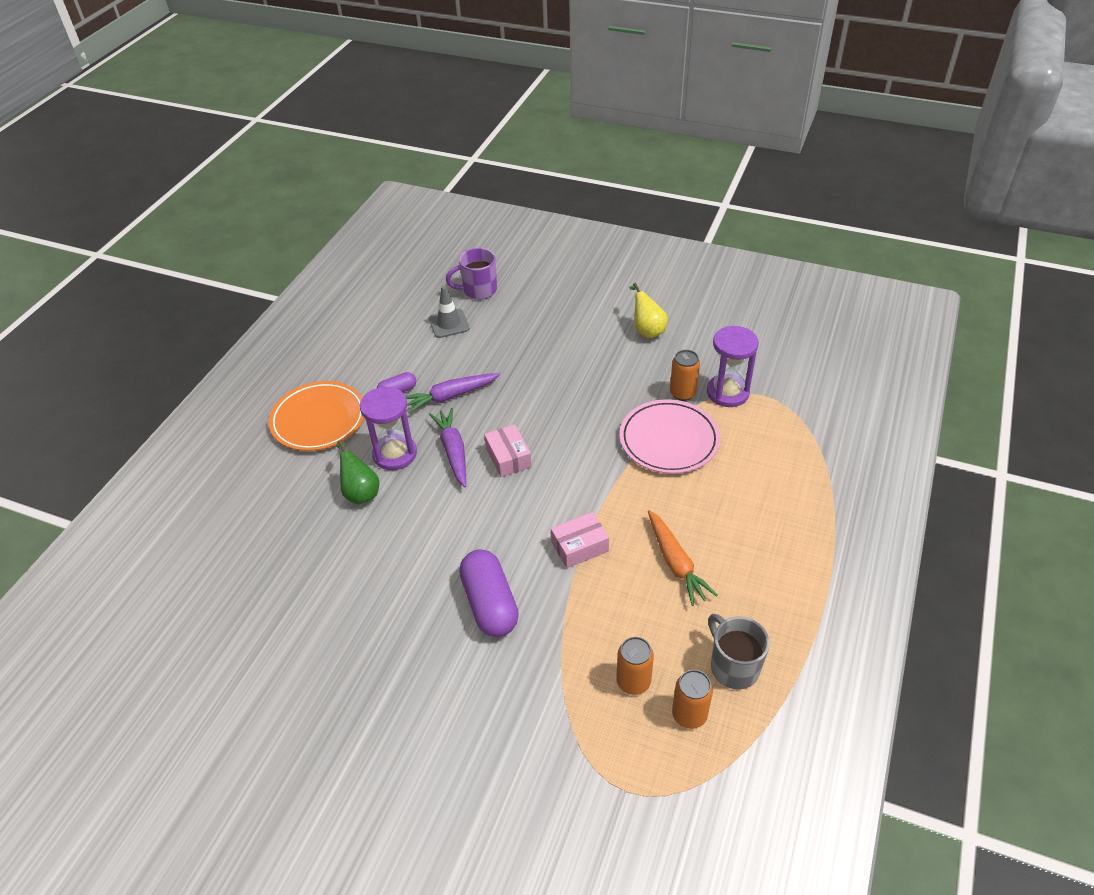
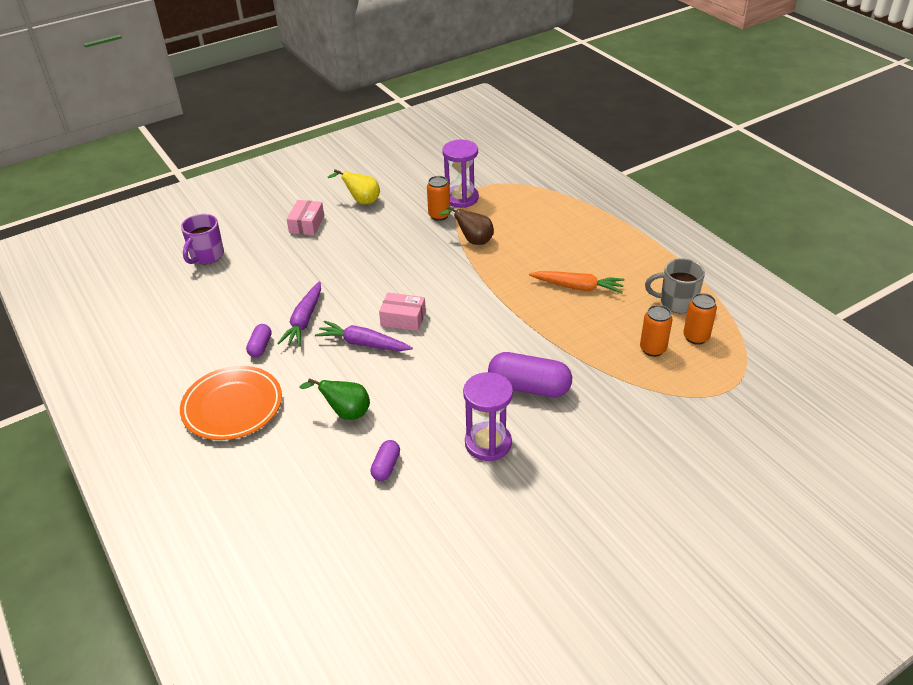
camera: 55 degrees left, 5 degrees down
purple hourglass [360,387,417,470] -> purple hourglass moved to [463,372,513,461]
grey traffic cone [429,286,470,338] -> none
pink box [551,512,609,568] -> pink box moved to [287,200,324,235]
pink plate [620,399,720,474] -> brown pear [439,206,494,245]
none -> purple capsule [371,440,400,481]

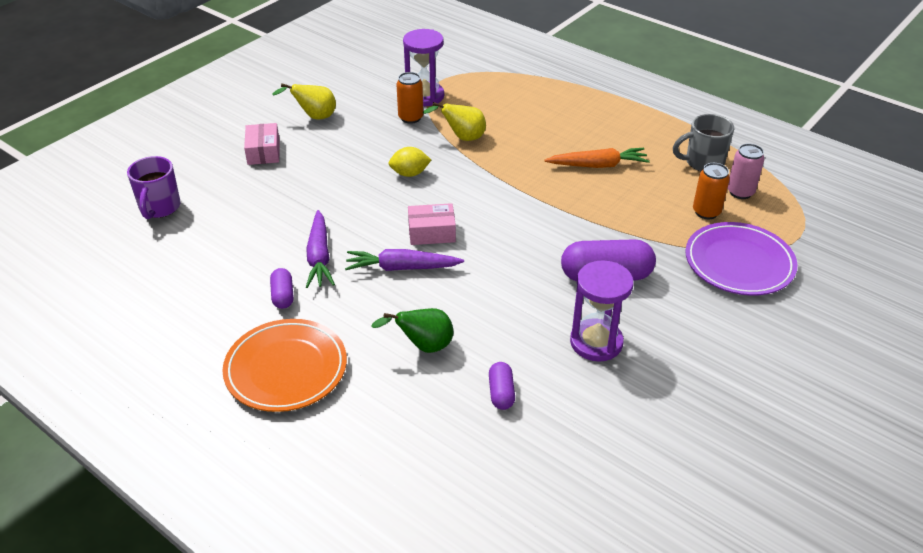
camera: 20 degrees left, 0 degrees up
brown pear [439,206,494,245] -> yellow pear [423,102,486,141]
orange can [683,293,717,345] -> pink can [728,143,764,199]
none -> yellow lemon [388,147,431,177]
none -> purple plate [685,222,798,296]

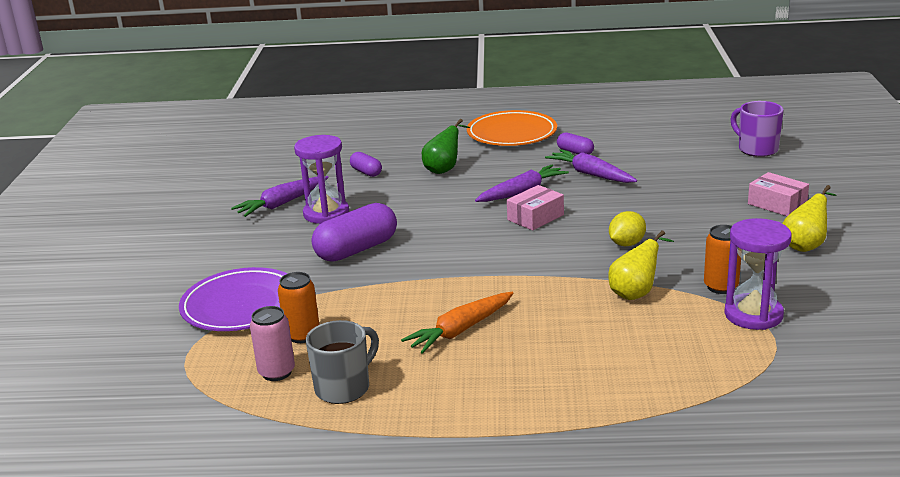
camera: 145 degrees right, 15 degrees down
none -> purple carrot [231,176,329,217]

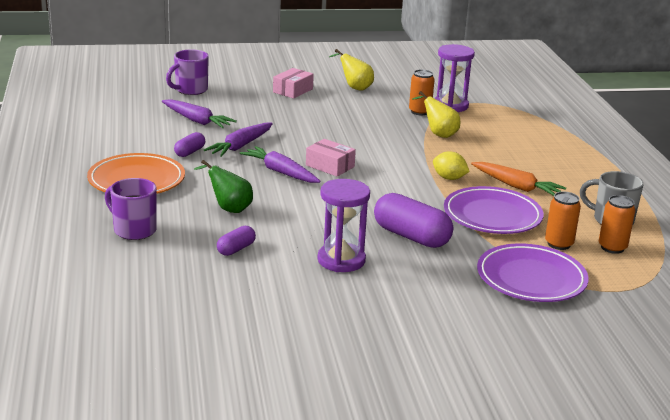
camera: 105 degrees left, 0 degrees up
purple carrot [231,176,329,217] -> purple carrot moved to [162,99,237,128]
pink can [250,306,295,381] -> orange can [599,195,635,254]
yellow lemon [609,211,646,246] -> yellow lemon moved to [433,151,470,180]
none -> purple mug [105,178,157,240]
none -> purple plate [444,186,544,234]

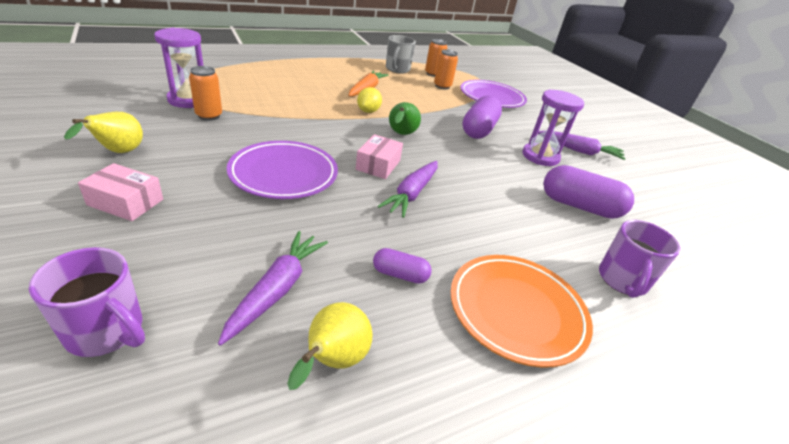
camera: 110 degrees left, 10 degrees up
green pear [194,160,253,213] -> green pear moved to [389,102,421,135]
purple carrot [204,123,273,157] -> purple carrot moved to [538,130,626,160]
purple capsule [217,226,256,256] -> purple capsule [543,165,634,219], size x1.93
yellow pear [412,91,460,138] -> yellow pear moved to [287,302,372,390]
purple plate [444,186,544,234] -> purple plate moved to [227,141,338,199]

